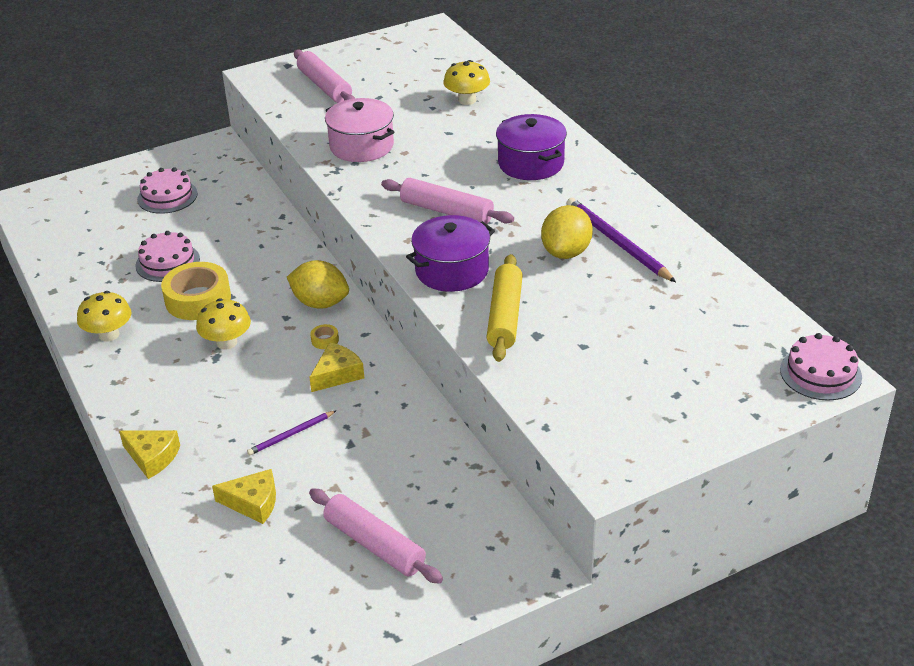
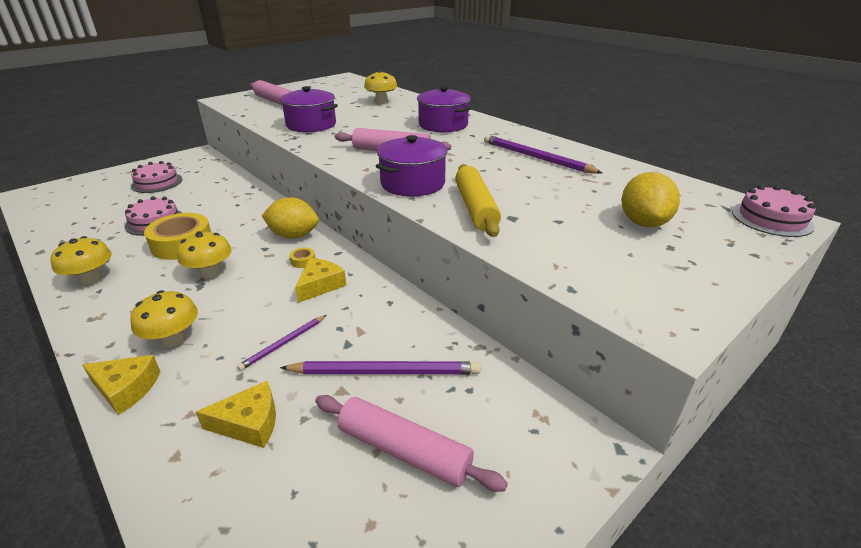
camera: 15 degrees left, 5 degrees down
pink pot [325,98,395,162] -> purple pot [280,86,338,132]
yellow lemon [541,205,593,259] -> yellow lemon moved to [621,172,680,227]
none -> yellow mushroom [130,290,198,347]
none -> purple pencil [280,361,481,374]

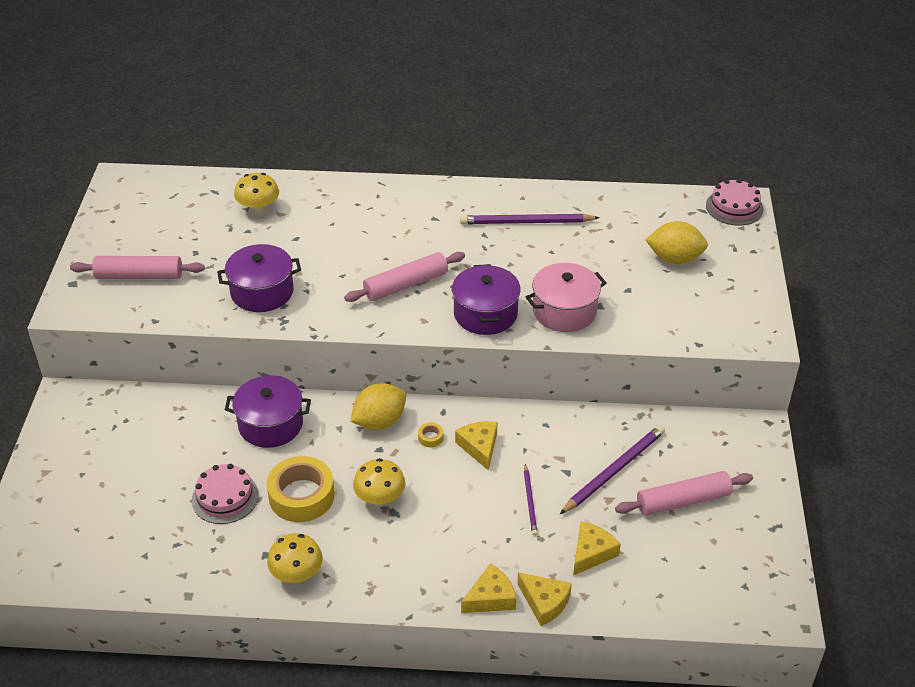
camera: 45 degrees left, 10 degrees up
yellow mushroom [130,290,198,347] -> none
pink cake [131,161,183,193] -> none
purple pot [417,86,472,132] -> purple pot moved to [225,375,311,448]
yellow rolling pin [455,164,501,237] -> pink pot [526,263,606,332]
yellow lemon [621,172,680,227] -> yellow lemon turned 45 degrees counterclockwise [645,221,708,264]
none -> yellow cheese [517,572,572,626]

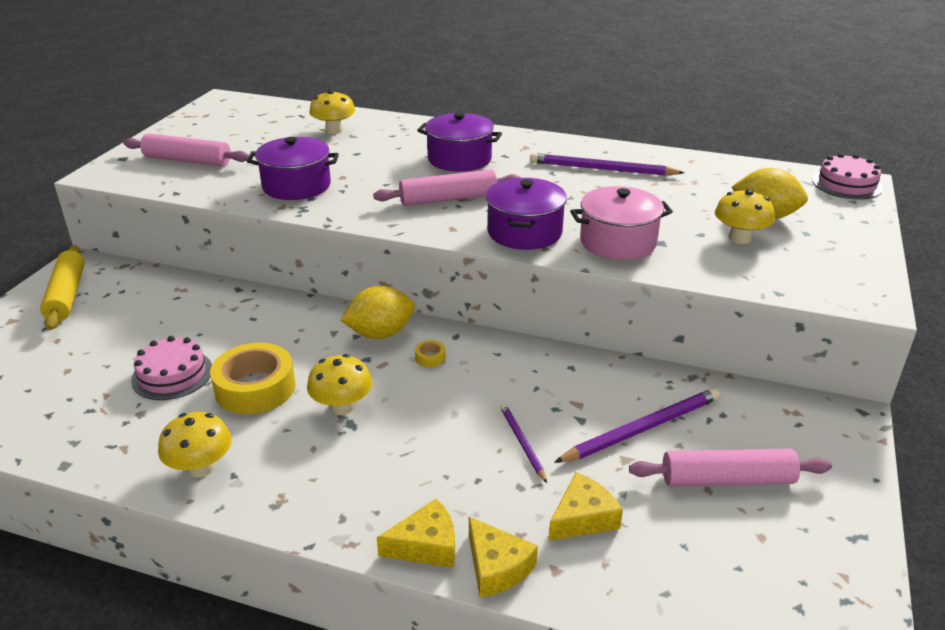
camera: 15 degrees right, 10 degrees down
purple pot [225,375,311,448] -> purple pot moved to [417,112,502,172]
yellow cheese [455,421,497,471] -> none
purple pencil [524,464,538,536] -> purple pencil turned 150 degrees clockwise [500,404,547,483]
none -> yellow rolling pin [40,245,85,330]
none -> yellow mushroom [715,189,775,244]

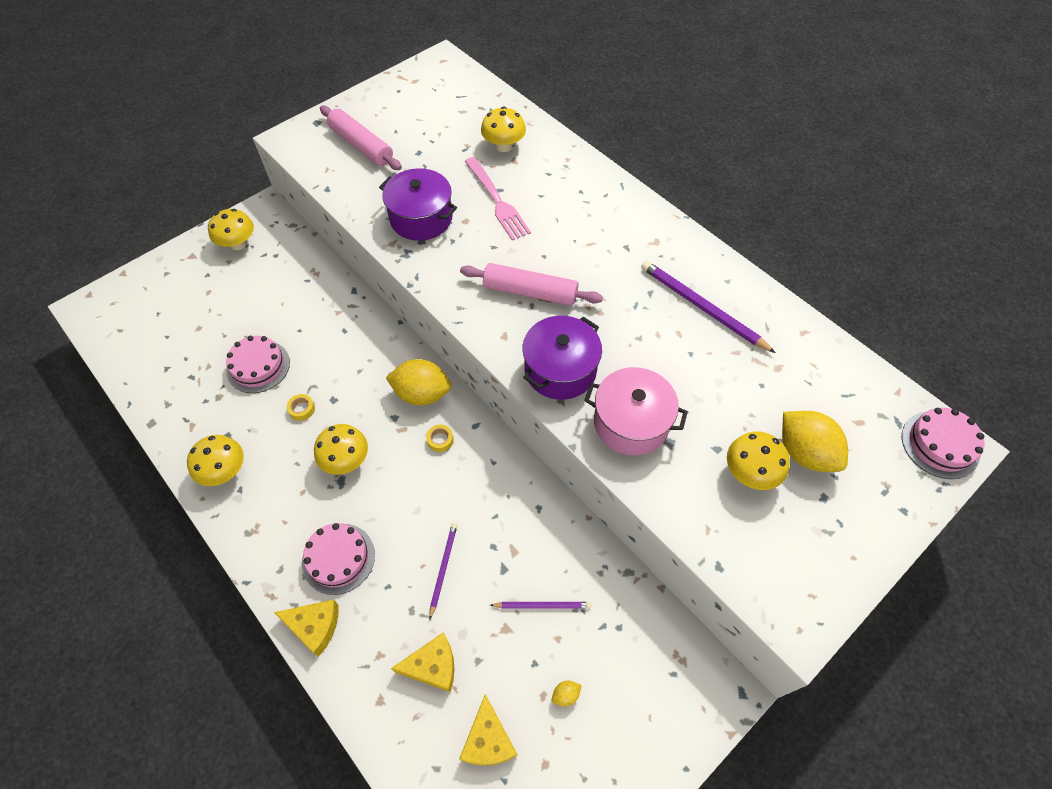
camera: 30 degrees right, 25 degrees up
yellow rolling pin [40,245,85,330] -> yellow mushroom [208,209,254,250]
yellow tape [210,343,295,414] -> yellow tape [287,394,315,421], size x0.40
purple pot [417,112,502,172] -> none
yellow cheese [469,517,538,597] -> yellow cheese moved to [459,694,517,766]
purple pencil [554,388,720,463] -> purple pencil [490,602,591,609], size x0.56
pink rolling pin [629,449,832,486] -> yellow lemon [552,681,582,707]
none -> pink cake [302,523,375,595]
none -> pink fork [465,157,531,240]

